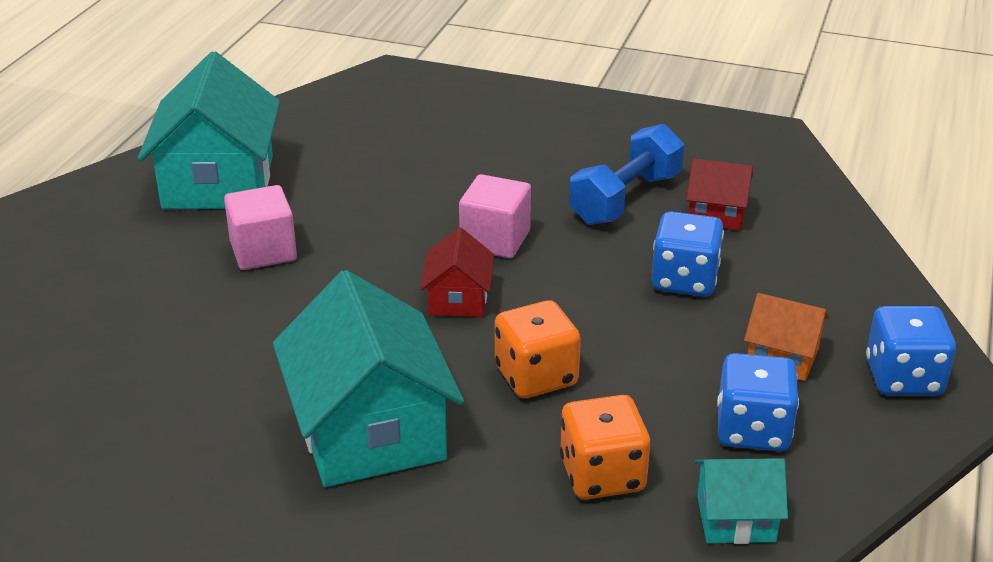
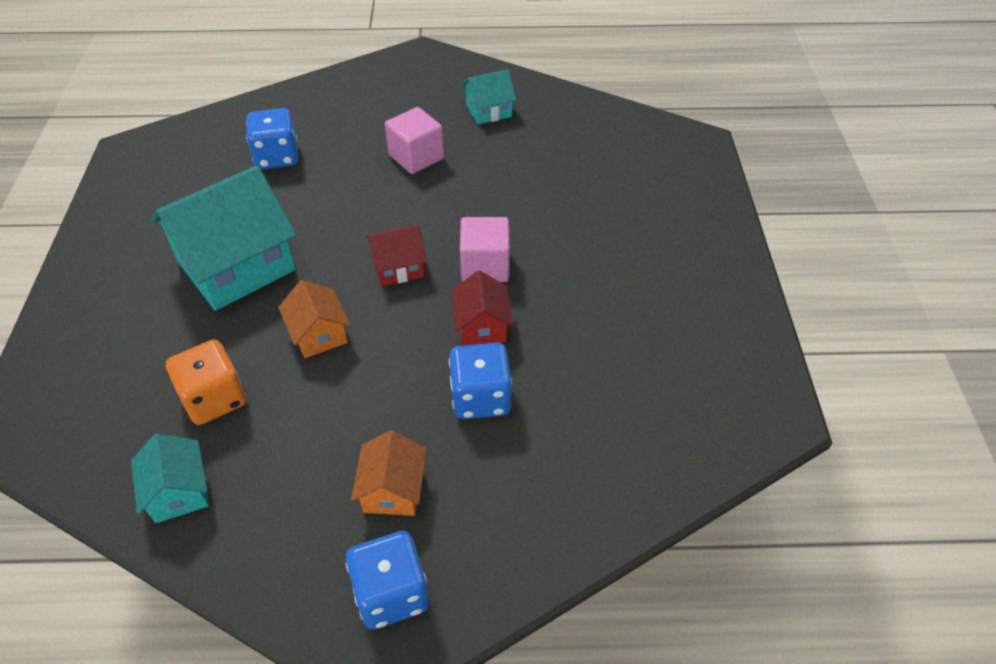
camera: 70 degrees right, 15 degrees up
turquoise house [138,51,280,209] -> turquoise house [462,70,516,124], size x0.50
orange dice [495,300,581,398] -> orange house [278,280,350,358]
blue dumbbell [569,124,684,225] -> none
red house [686,158,753,230] -> red house moved to [451,270,513,346]
blue dice [717,353,799,451] -> blue dice moved to [246,108,299,169]

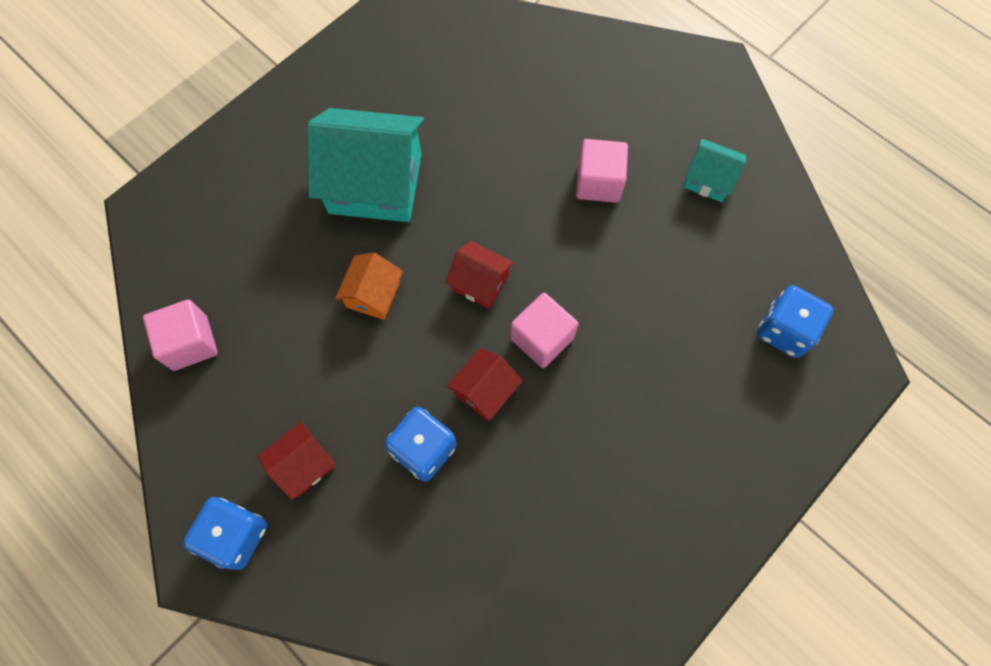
camera: 45 degrees right, 20 degrees up
turquoise house [131,434,209,523] -> pink cube [143,299,218,371]
orange dice [166,339,247,425] -> none
blue dice [246,108,299,169] -> blue dice moved to [757,285,834,358]
orange house [351,430,427,516] -> red house [258,421,336,500]

